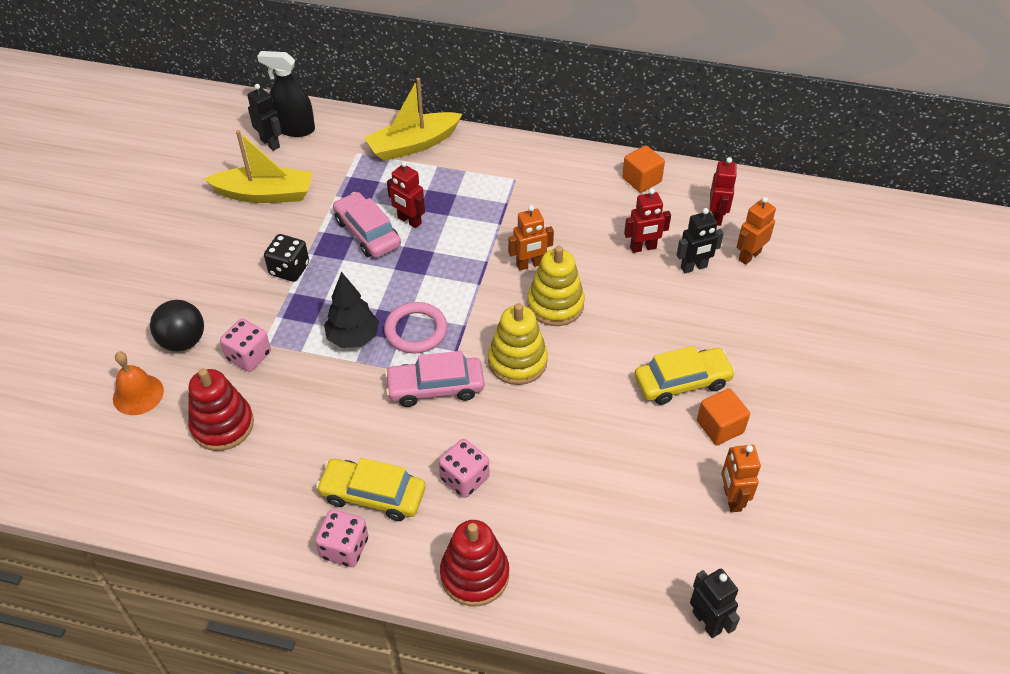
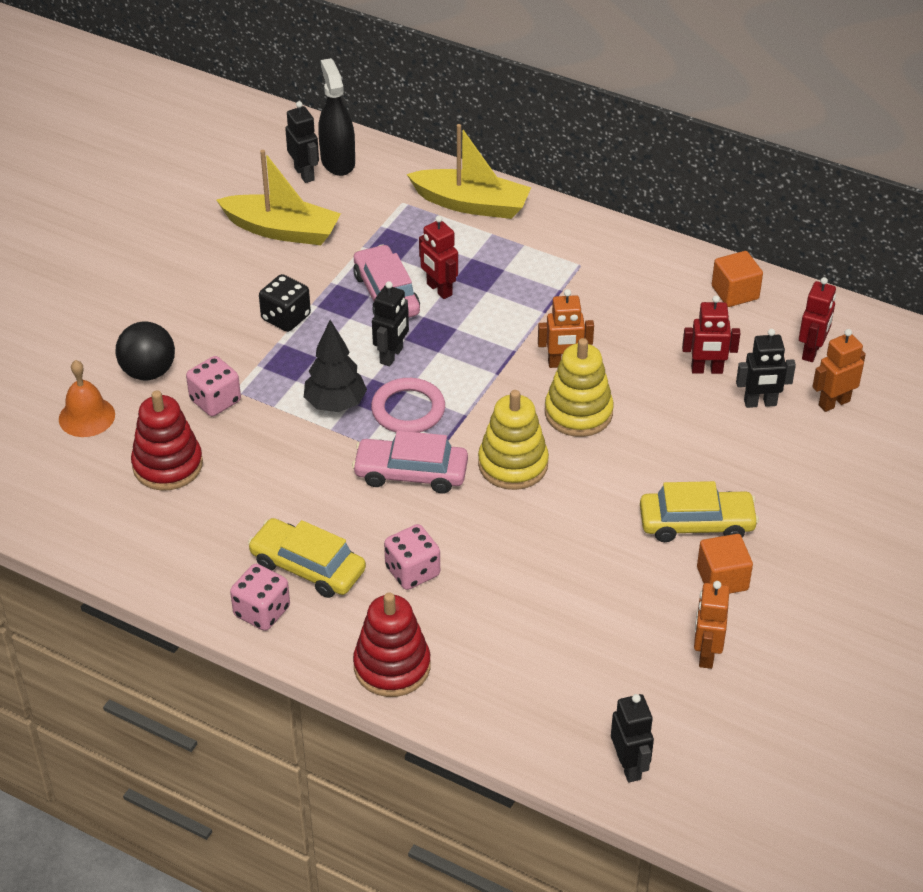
camera: 15 degrees right, 5 degrees down
black spray bottle [257,51,315,137] -> black spray bottle turned 45 degrees clockwise [318,58,355,176]
yellow boat [364,78,462,161] -> yellow boat turned 150 degrees counterclockwise [407,124,531,219]
none -> black robot [372,281,409,366]

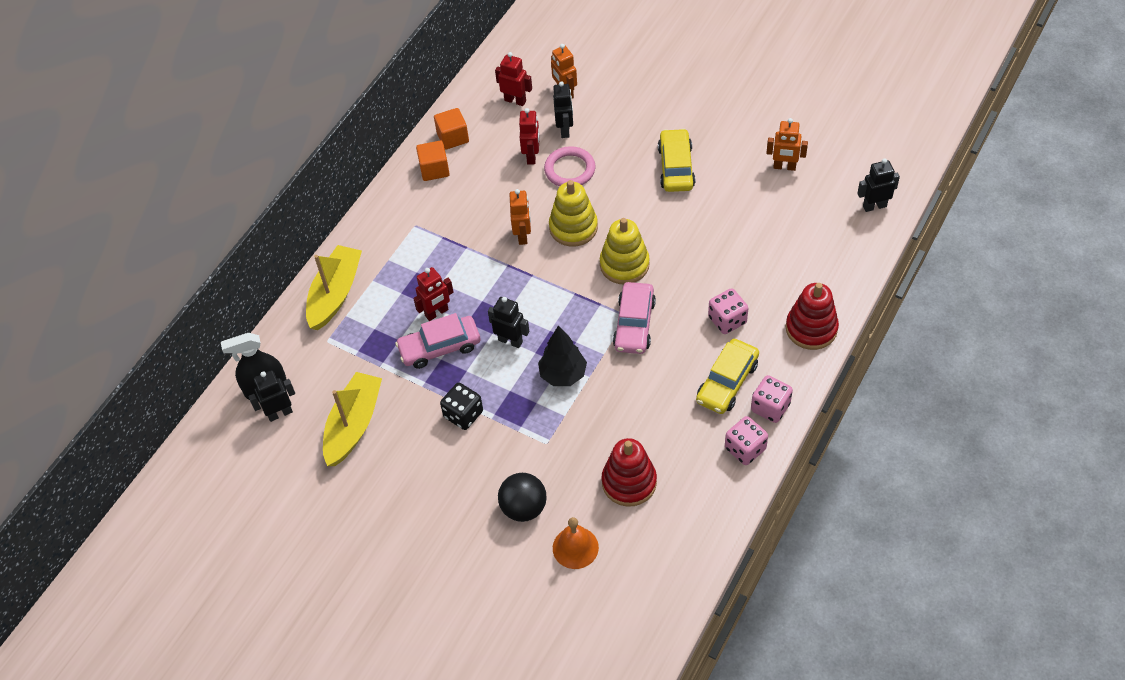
camera: 85 degrees left, 10 degrees up
pink dice [186,356,241,417] -> pink dice moved to [725,416,768,465]
pink ring [371,378,445,433] -> pink ring moved to [544,146,596,187]
orange cube [697,534,753,594] -> orange cube moved to [416,140,450,181]

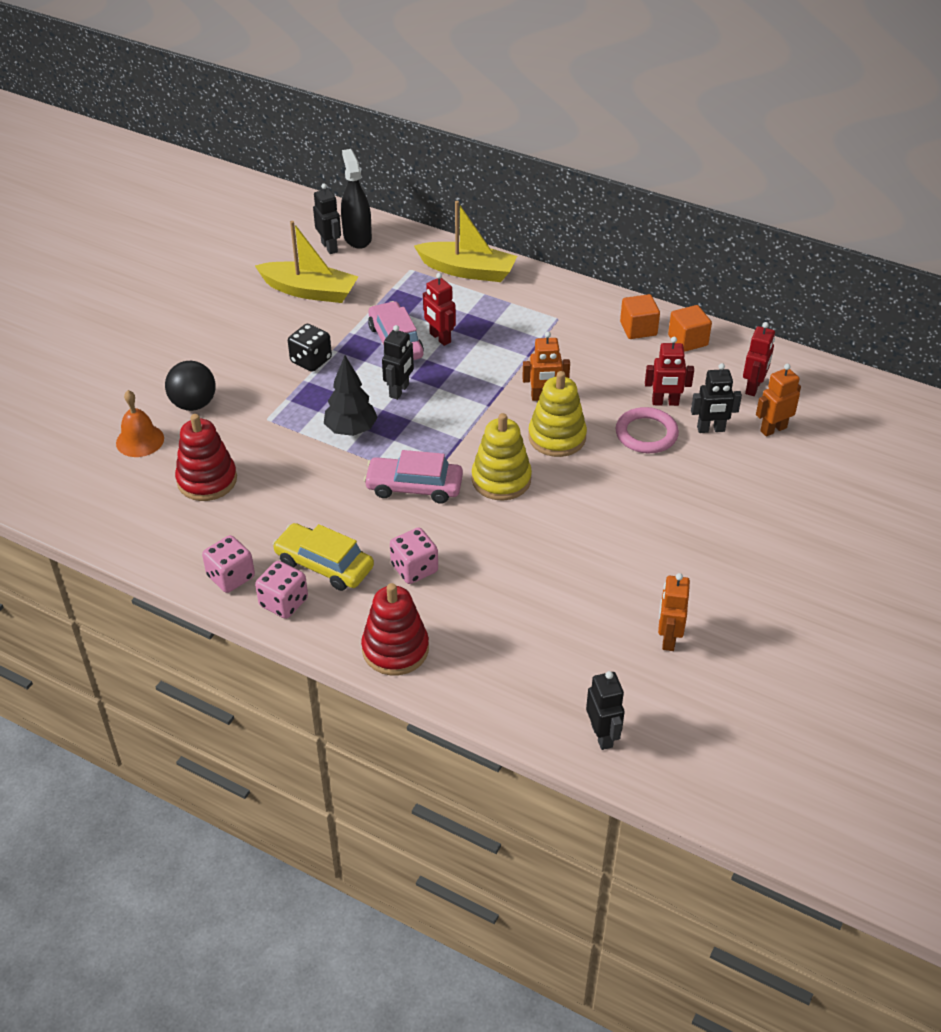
camera: 85 degrees right, 10 degrees down
yellow car [658,128,695,192] -> none

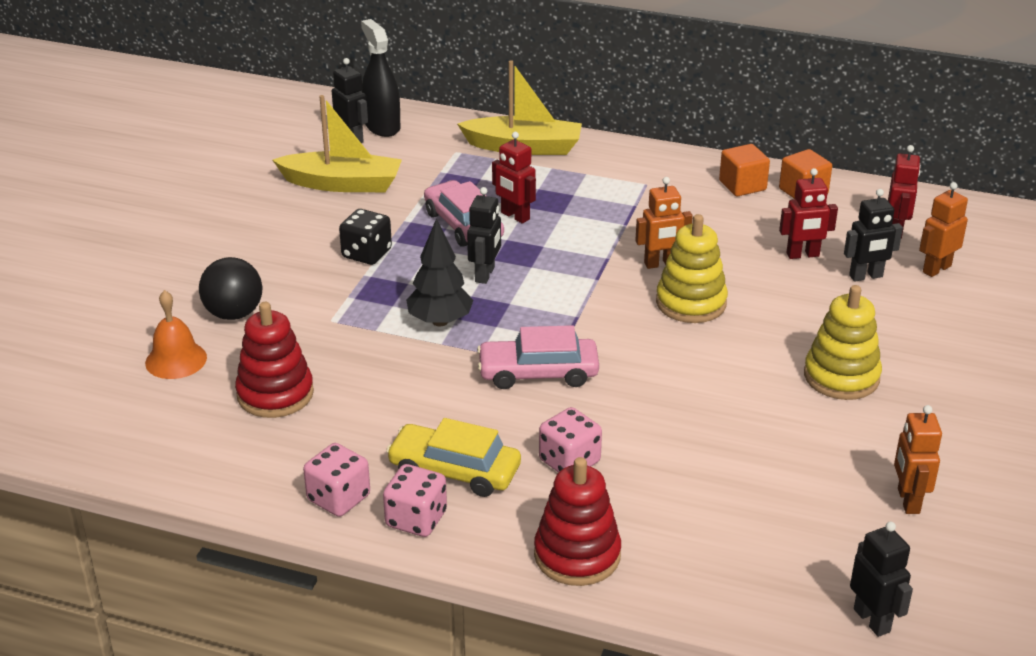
camera: 10 degrees left, 10 degrees down
yellow stacking toy [472,413,532,501] -> yellow stacking toy moved to [804,285,882,400]
pink ring [615,407,679,453] -> none

